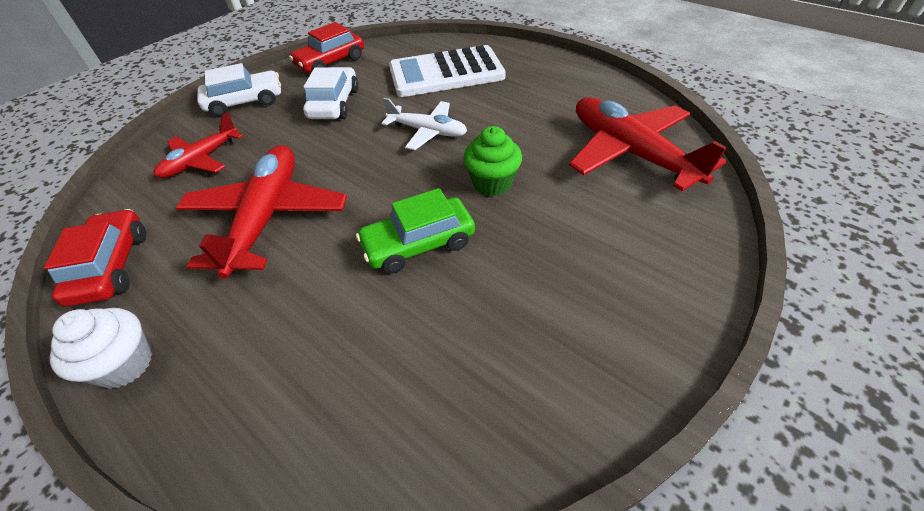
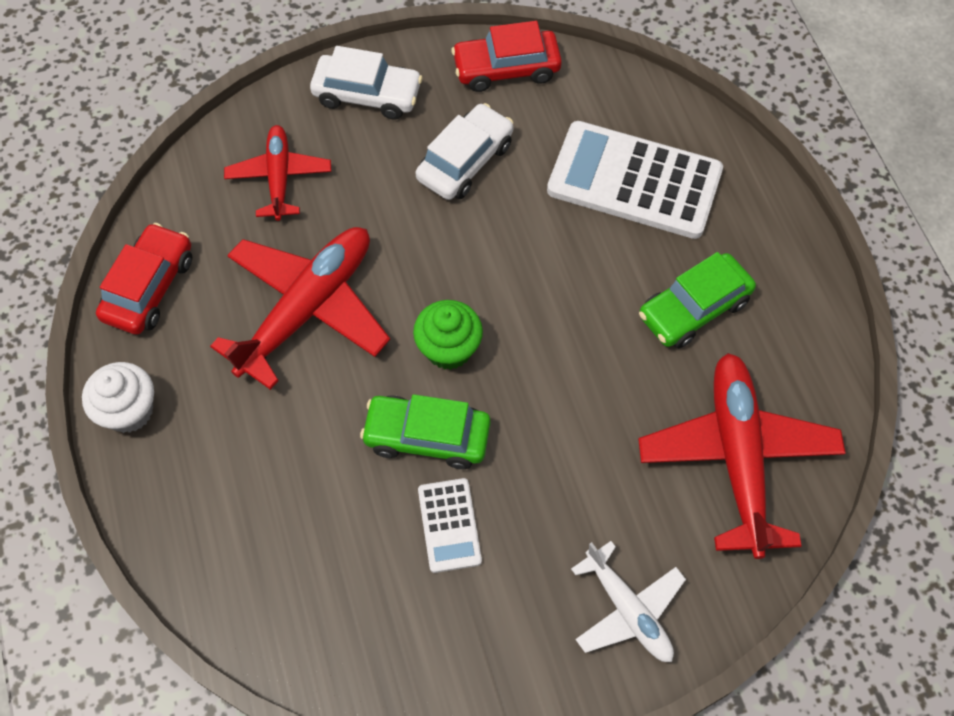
camera: 30 degrees right, 15 degrees up
red plane [154,112,243,178] -> red plane turned 105 degrees clockwise [224,125,331,221]
white plane [382,98,467,150] -> white plane moved to [571,541,686,662]
green cupcake [463,126,522,196] -> green cupcake moved to [413,300,483,370]
none -> white calculator [418,478,482,573]
none -> green car [639,252,756,348]

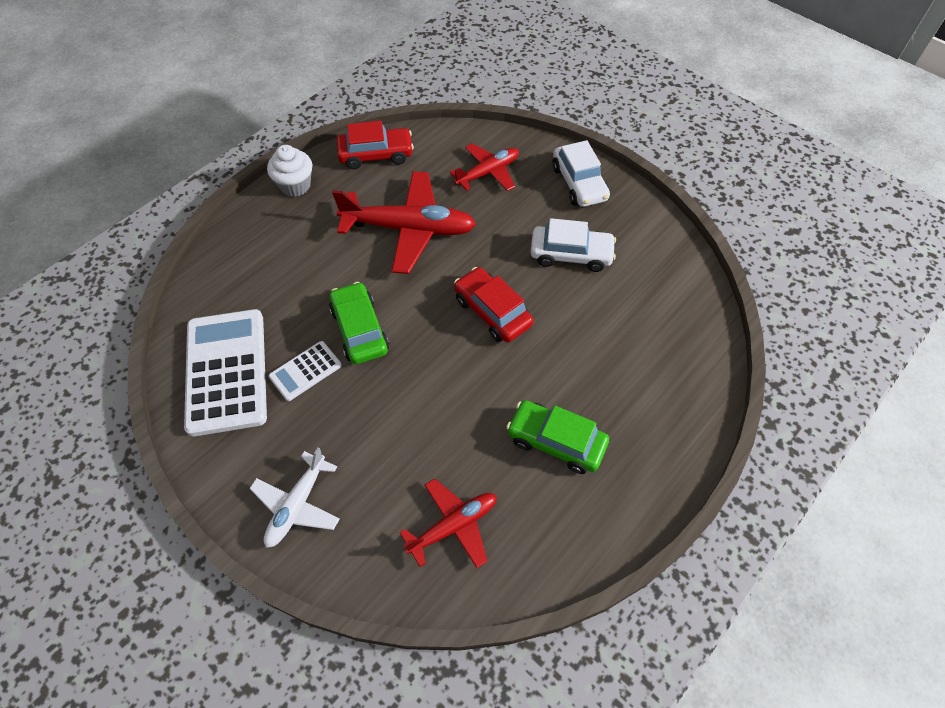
camera: 60 degrees right, 5 degrees down
green cupcake [413,300,483,370] -> none
red car [451,21,562,92] -> red car moved to [454,267,534,342]
white calculator [547,121,723,239] -> white calculator moved to [184,309,267,437]
red plane [638,353,846,559] -> red plane [400,478,497,568], size x0.59

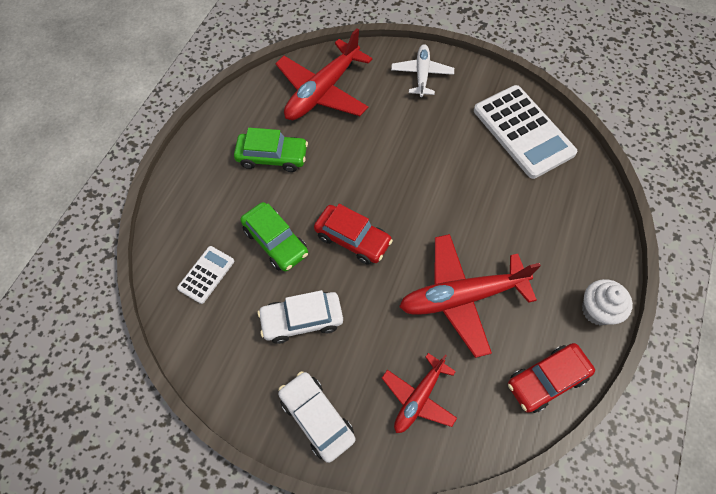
camera: 160 degrees right, 5 degrees up
white calculator [269,341,342,401] -> white calculator moved to [177,246,234,304]
green car [329,282,389,364] -> green car moved to [240,202,308,272]
red plane [400,478,497,568] -> red plane [275,28,372,120], size x1.69

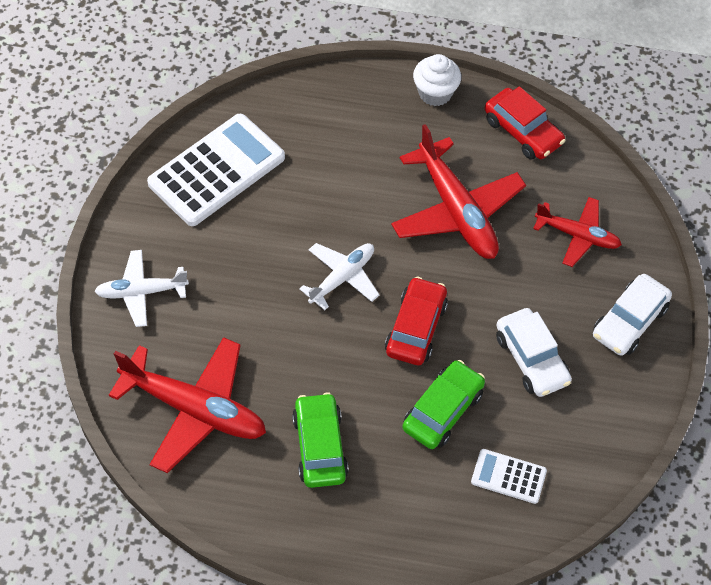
camera: 105 degrees left, 5 degrees down
none -> white plane [299,243,379,310]

